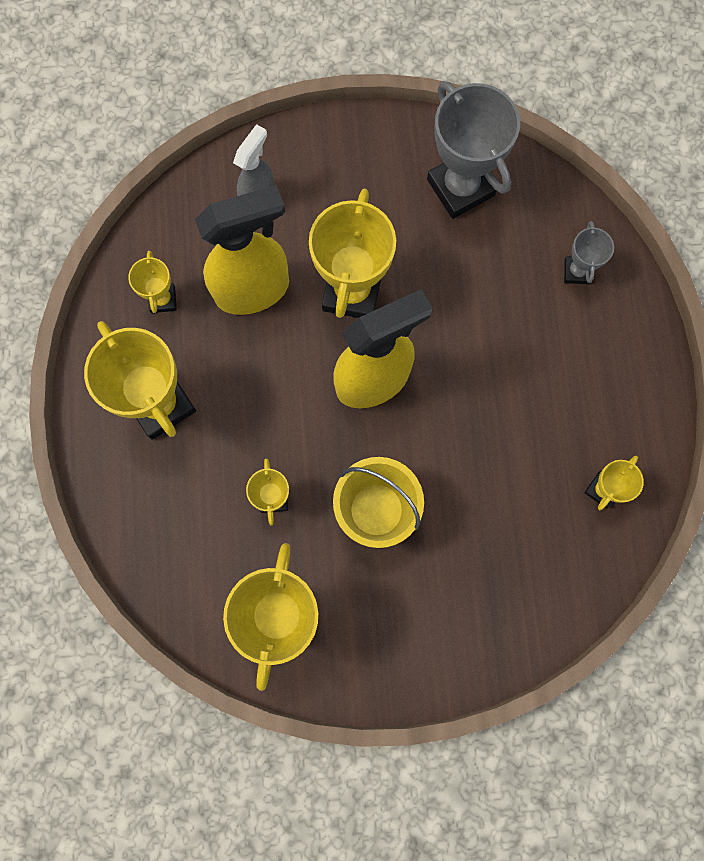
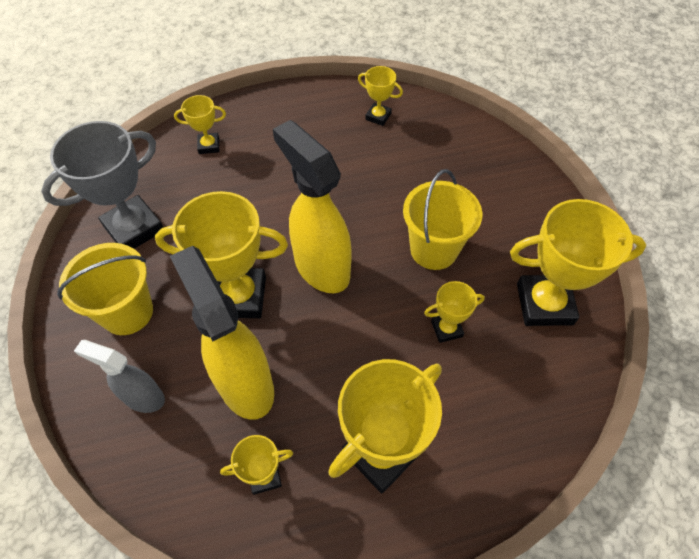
camera: 100 degrees left, 20 degrees down
grey trophy [564,221,614,284] -> yellow trophy [174,95,226,154]
none -> yellow bucket [57,243,153,335]

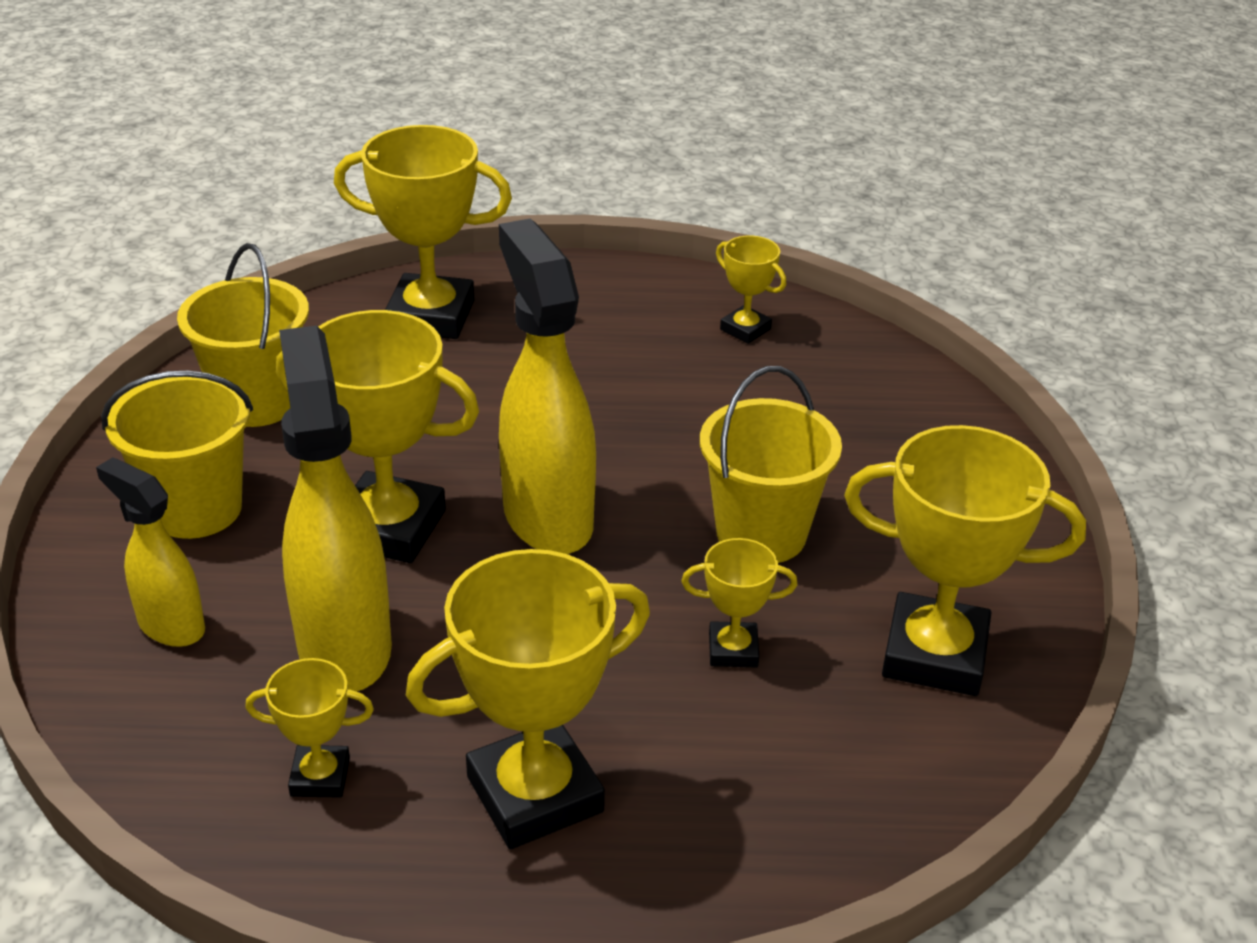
camera: 15 degrees right, 20 degrees down
grey trophy [41,121,164,249] -> yellow bucket [177,243,309,427]
grey spray bottle [74,340,165,413] -> yellow spray bottle [96,457,205,647]
yellow trophy [174,95,226,154] -> yellow trophy [334,125,512,339], size x1.99

